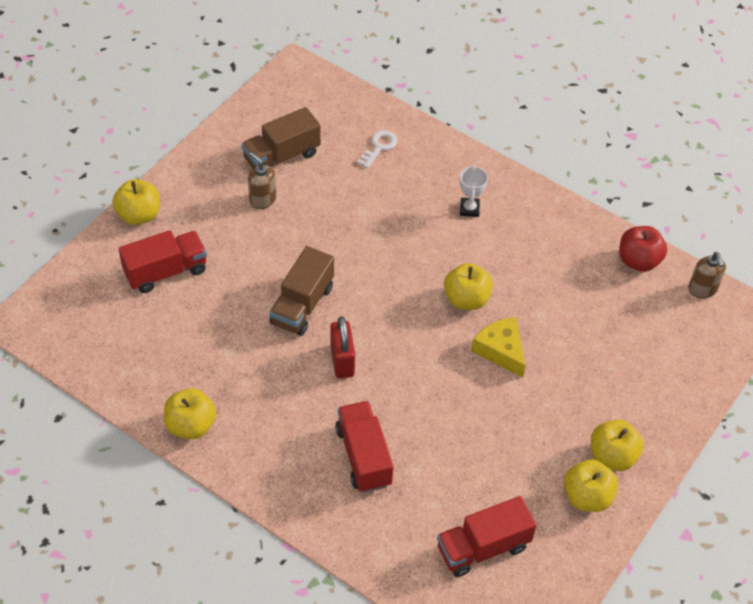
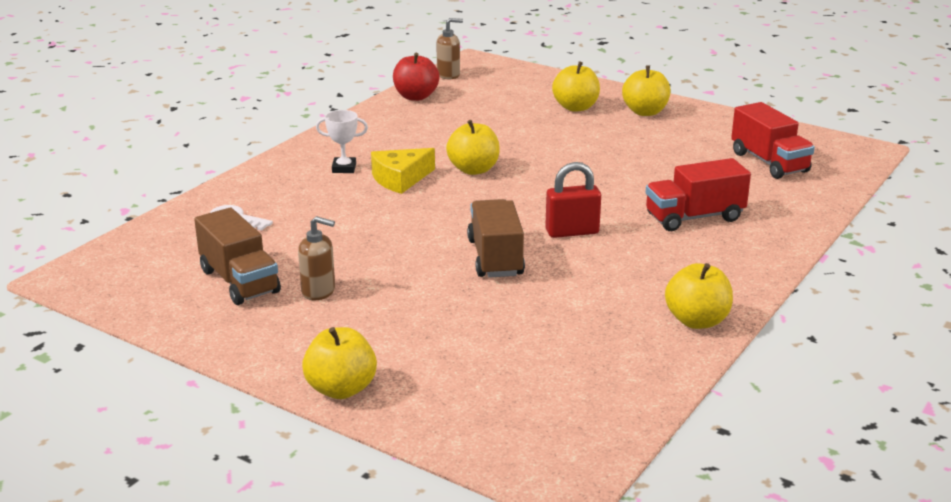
camera: 90 degrees left, 25 degrees down
red truck [119,230,207,293] -> none
brown soap dispenser [248,152,276,209] -> brown soap dispenser turned 120 degrees counterclockwise [298,216,335,300]
brown truck [269,246,334,336] -> brown truck turned 120 degrees counterclockwise [467,199,525,278]
yellow cheese [471,317,525,378] -> yellow cheese moved to [371,148,435,194]
yellow apple [564,459,618,512] -> yellow apple moved to [552,61,600,112]

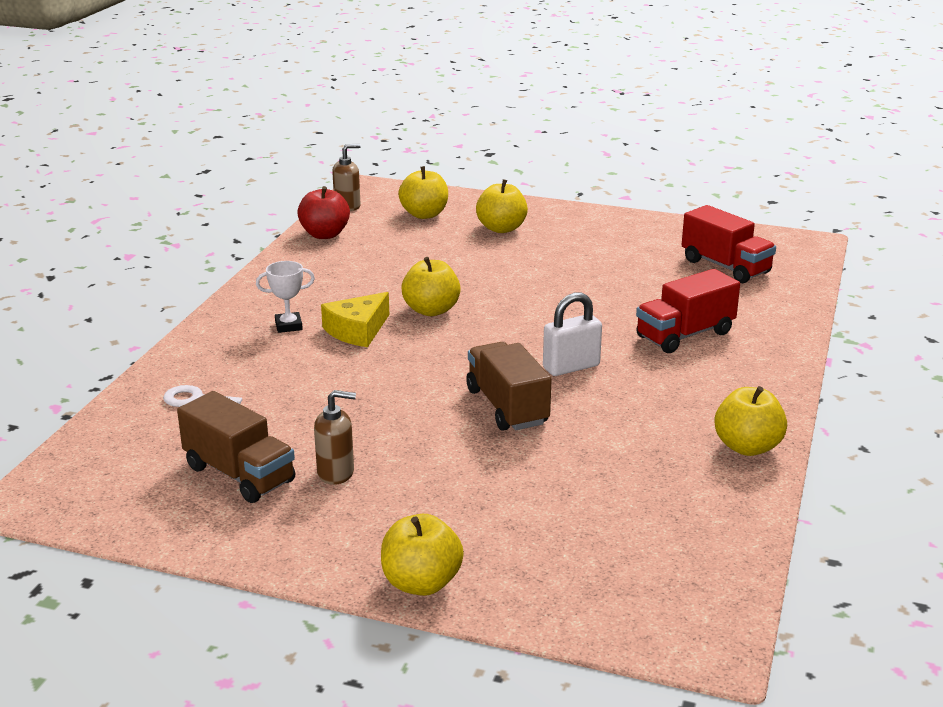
camera: 15 degrees left, 0 degrees up
red padlock [545,162,601,238] -> white padlock [543,292,602,376]
yellow apple [622,66,671,116] -> yellow apple moved to [398,166,448,219]

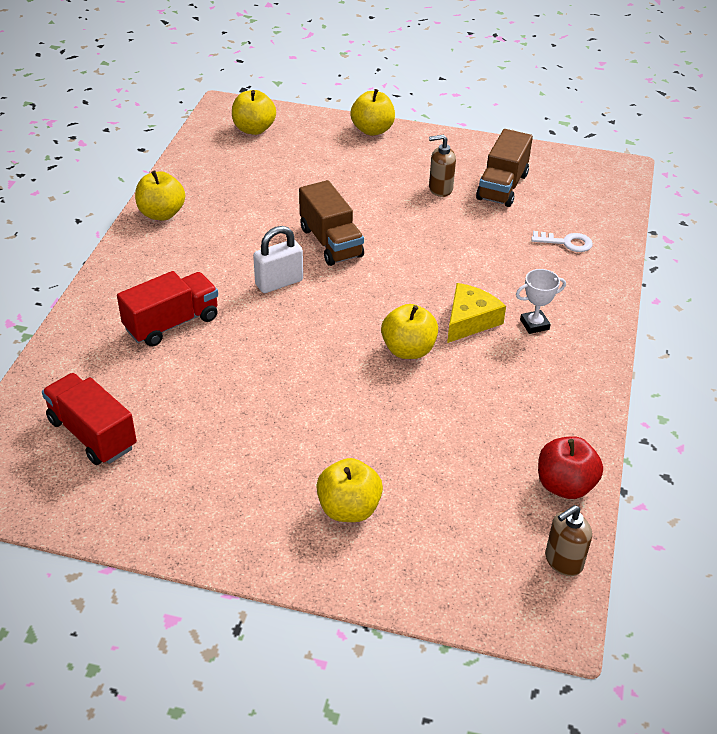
camera: 175 degrees right, 15 degrees up
brown truck [177,391,295,503] -> brown truck turned 105 degrees counterclockwise [476,129,533,207]
yellow apple [398,166,448,219] -> yellow apple moved to [232,90,276,135]

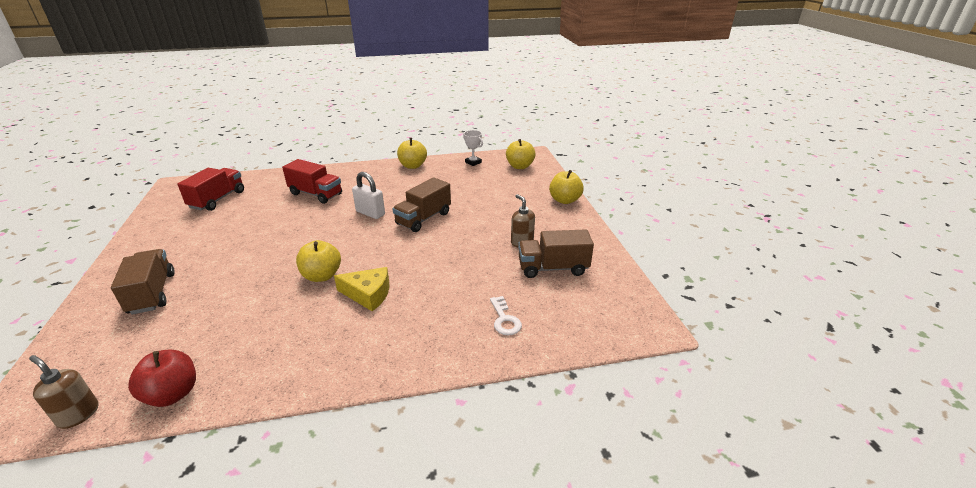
camera: 65 degrees right, 10 degrees down
yellow apple [316,458,383,522] -> brown truck [111,249,174,315]
white trophy [516,269,566,334] -> white trophy moved to [463,130,483,166]

